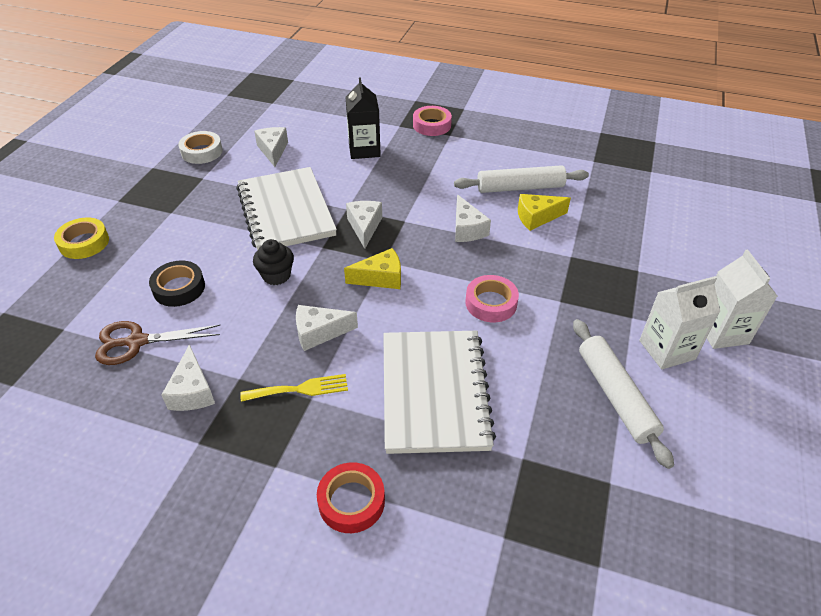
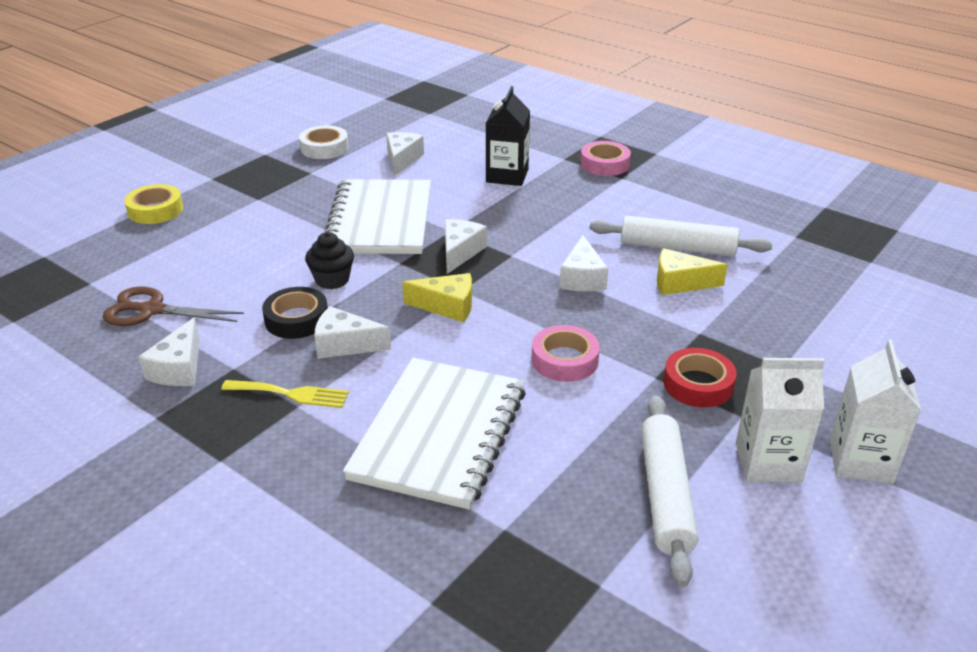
camera: 20 degrees right, 10 degrees down
black tape [149,260,205,307] -> black tape moved to [262,287,328,339]
red tape [317,462,385,533] -> red tape moved to [663,348,737,407]

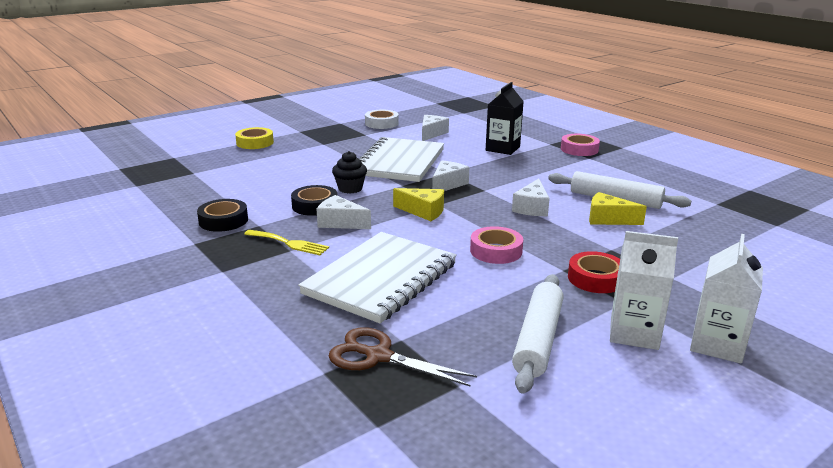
camera: 15 degrees right, 10 degrees down
brown scissors [103,287,244,326] -> brown scissors moved to [329,327,477,386]
white cheese [139,318,200,386] -> black tape [197,199,248,232]

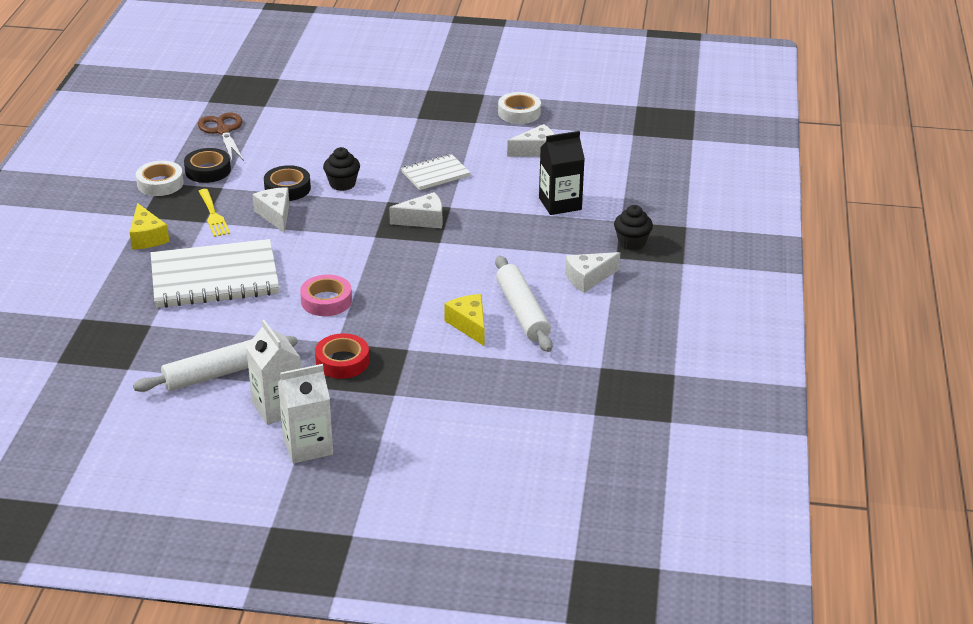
camera: 45 degrees right, 10 degrees up
yellow tape [235,127,274,149] -> none
brown scissors [329,327,477,386] -> brown scissors moved to [198,113,244,161]
white notebook [360,137,444,182] -> white notebook [401,154,471,190], size x0.52
yellow cheese [393,188,444,221] -> yellow cheese moved to [130,203,169,249]
white cheese [512,179,550,216] -> white cheese moved to [565,252,620,293]
pink tape [561,134,600,156] -> black cupcake [614,205,653,250]
none -> white tape [136,161,184,196]

